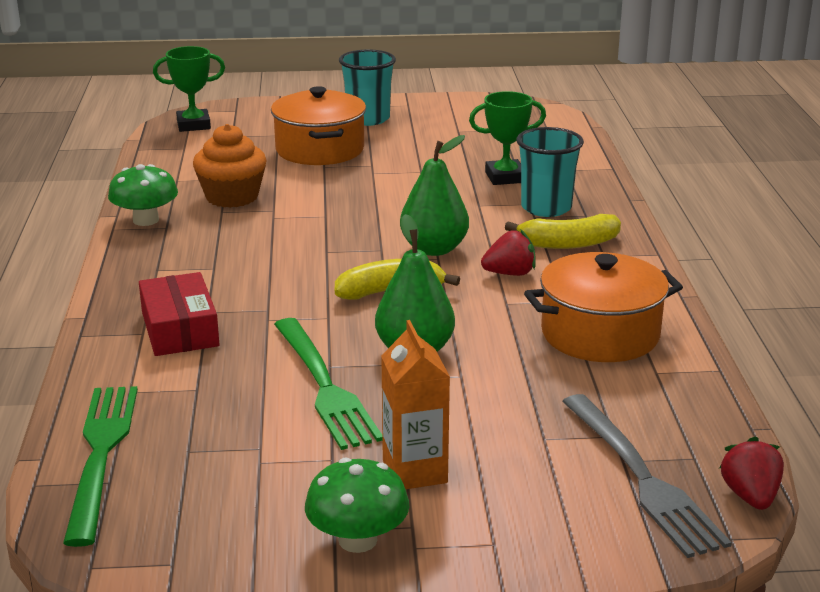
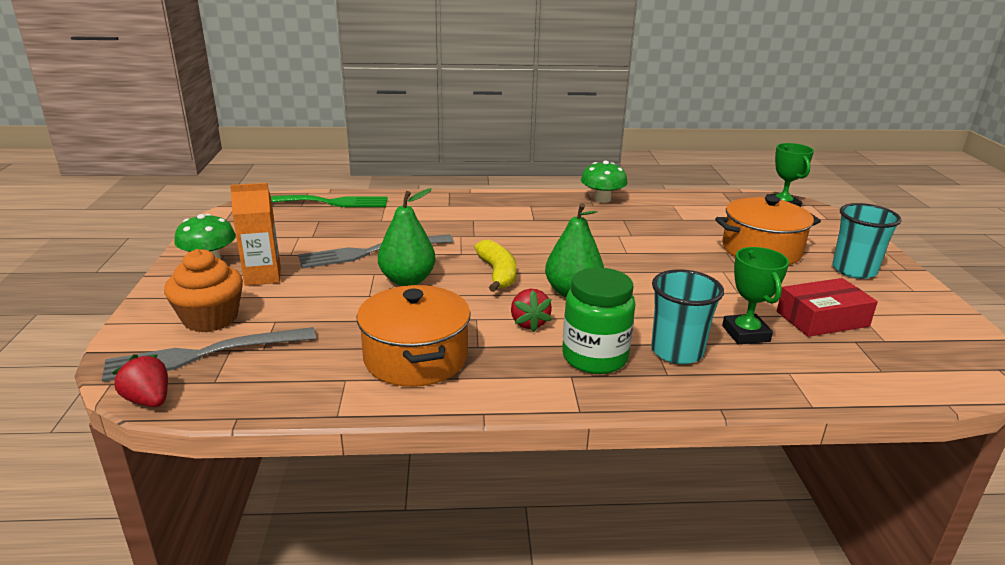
camera: 90 degrees right, 0 degrees up
red box [139,272,220,356] -> red box moved to [777,278,878,337]
orange cupcake [193,124,267,208] -> orange cupcake moved to [164,249,243,332]
green fork [274,318,383,450] -> grey fork [298,234,454,269]
yellow banana [505,214,621,249] -> green jar [562,267,635,374]
red strawberry [719,436,784,510] -> red strawberry turned 135 degrees counterclockwise [112,354,168,407]

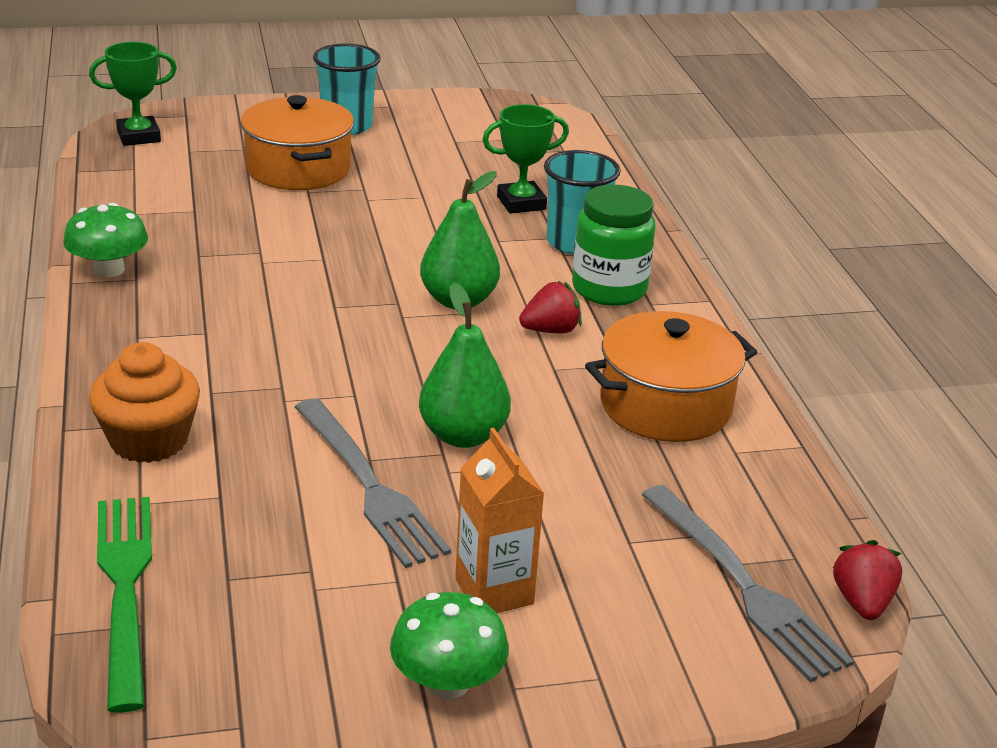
camera: 100 degrees left, 5 degrees up
red strawberry [112,354,168,407] -> red strawberry turned 150 degrees clockwise [833,540,902,620]
orange cupcake [164,249,243,332] -> orange cupcake moved to [89,342,200,463]
yellow banana [474,240,517,292] -> none
red box [777,278,878,337] -> none

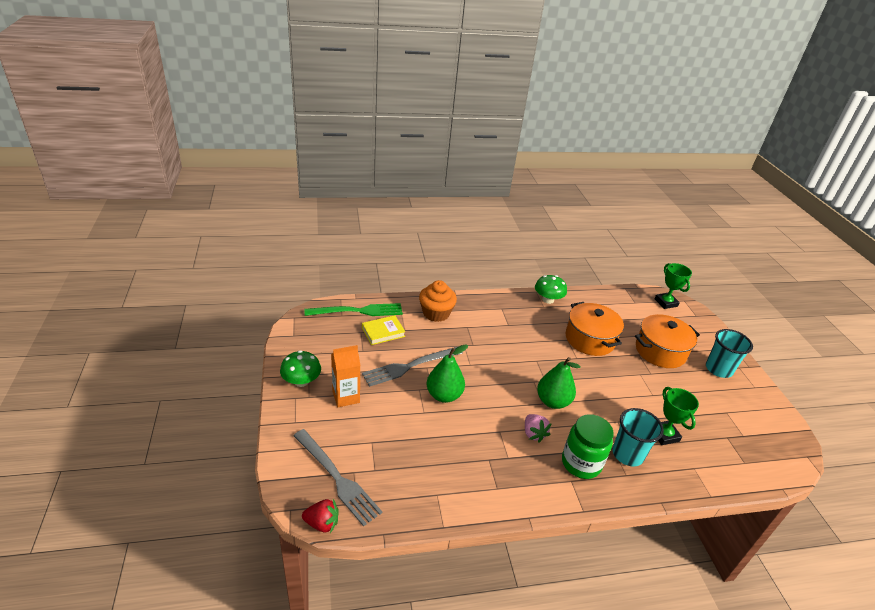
camera: 90 degrees right, 5 degrees up
red strawberry [519,281,582,334] -> pink strawberry [525,414,552,442]
orange pot [585,311,757,442] -> orange pot moved to [566,302,624,356]
grey fork [641,485,854,682] -> grey fork turned 105 degrees counterclockwise [293,429,382,527]
none -> yellow book [362,315,405,345]

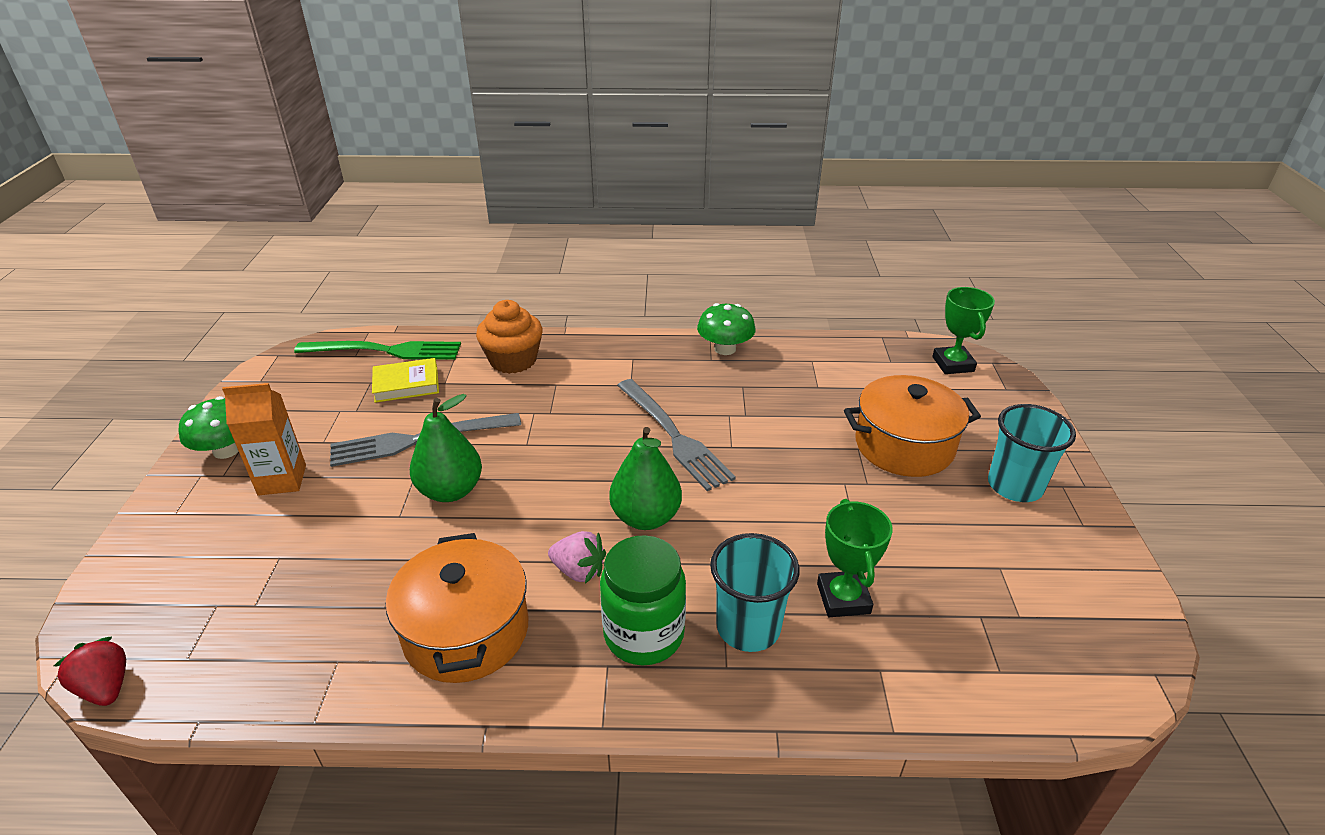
camera: 15 degrees right, 0 degrees up
grey fork [293,429,382,527] -> grey fork moved to [617,379,736,491]
red strawberry [302,499,339,533] -> red strawberry turned 150 degrees counterclockwise [54,637,126,706]
pink strawberry [525,414,552,442] -> pink strawberry turned 60 degrees counterclockwise [548,531,606,584]
orange pot [566,302,624,356] -> orange pot moved to [386,533,528,683]

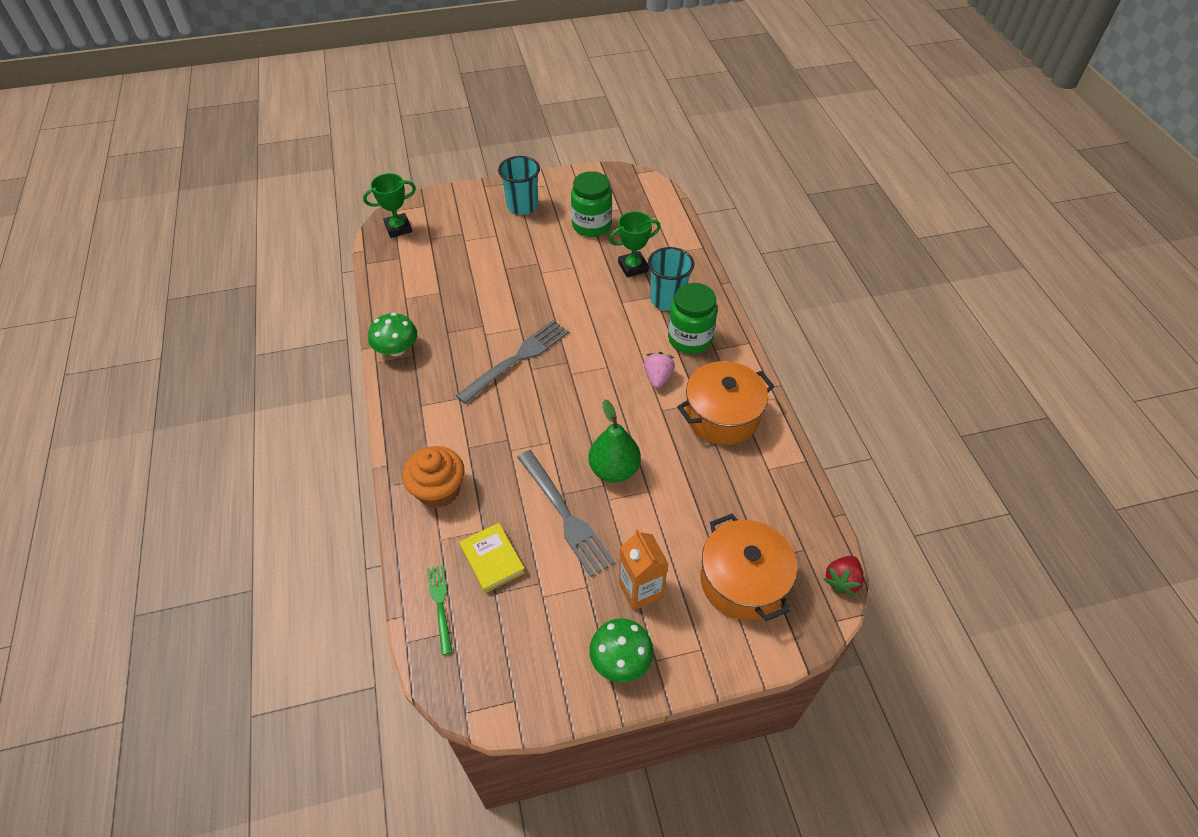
camera: 105 degrees left, 15 degrees up
green fork [294,341,461,360] -> green fork [427,565,452,655], size x0.56
green pear [609,427,682,530] -> none
orange pot [844,375,981,477] -> orange pot moved to [700,514,797,621]
none -> green jar [571,171,612,237]

